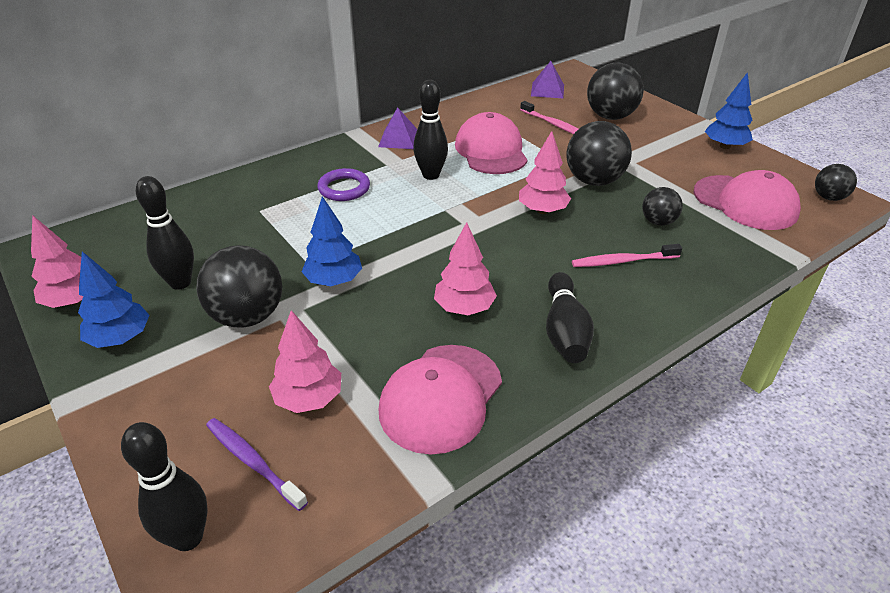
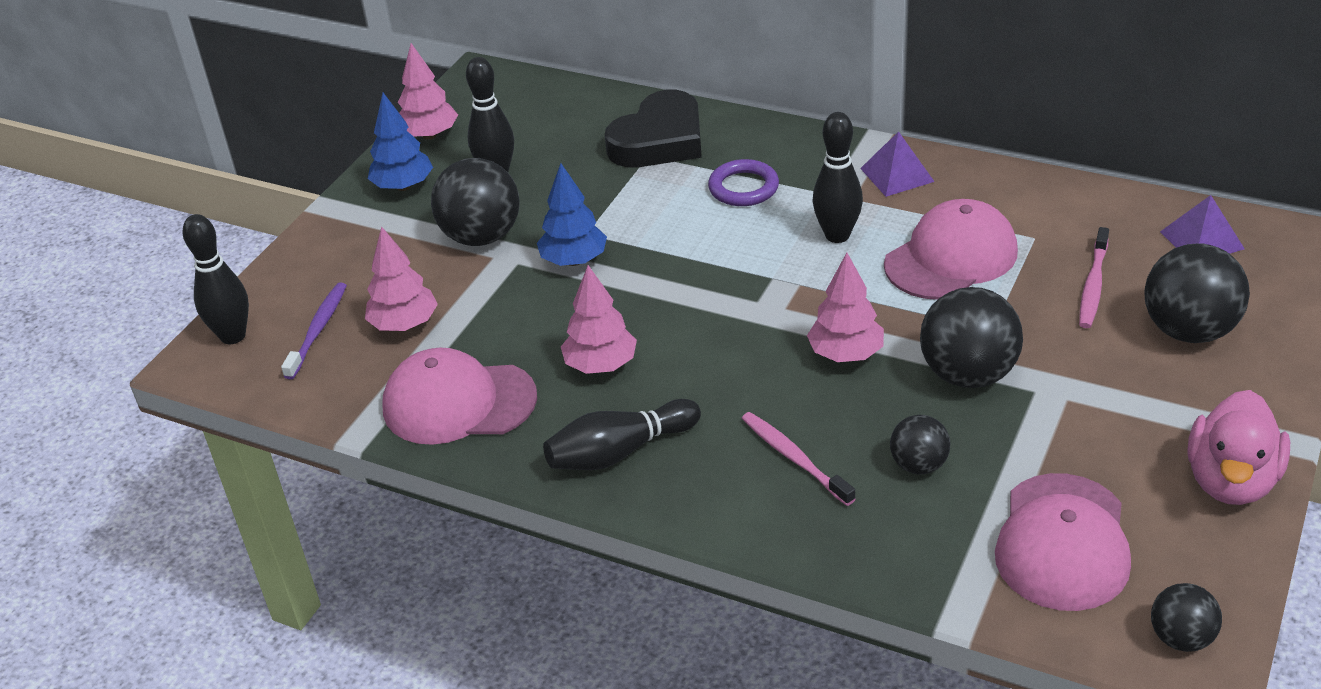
camera: 65 degrees right, 0 degrees up
blue tree [705,72,753,149] -> pink duck [1188,390,1290,505]
none -> black heart [605,90,702,167]

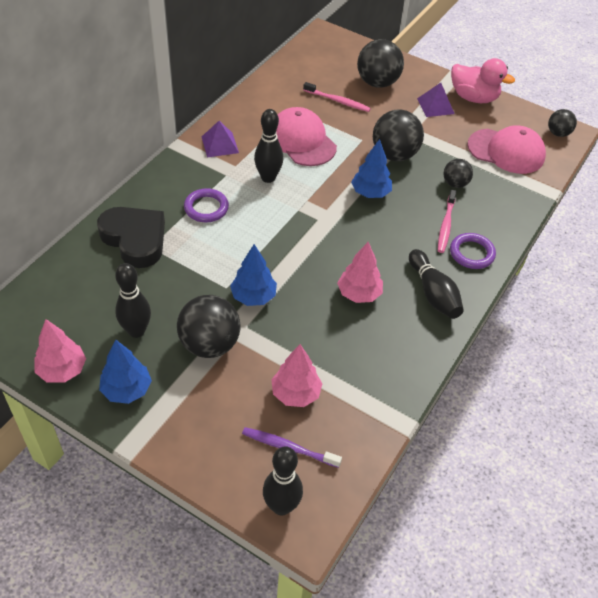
camera: 90 degrees left, 10 degrees up
pink cap [382,348,537,445] -> none
pink toothbrush [741,412,855,506] -> pink toothbrush turned 45 degrees counterclockwise [438,190,456,253]
pink tree [807,253,884,362] -> blue tree [351,139,392,198]
purple pyramid [1160,195,1245,254] -> purple pyramid moved to [417,83,455,117]
none -> purple ring [450,233,496,269]

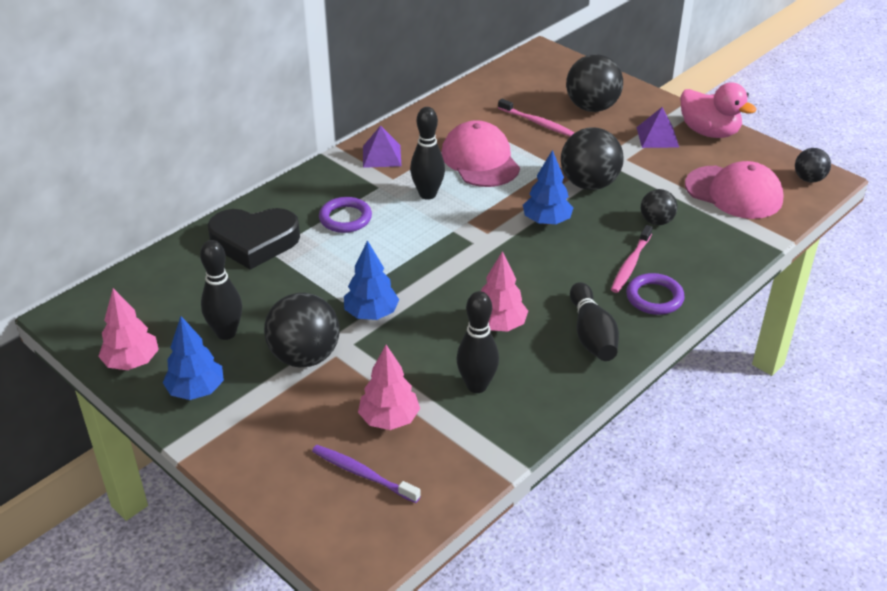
camera: 15 degrees right, 10 degrees down
black heart [97,207,165,268] -> black heart turned 120 degrees clockwise [208,208,300,270]
black bowling pin [263,446,303,516] -> black bowling pin moved to [456,291,499,393]

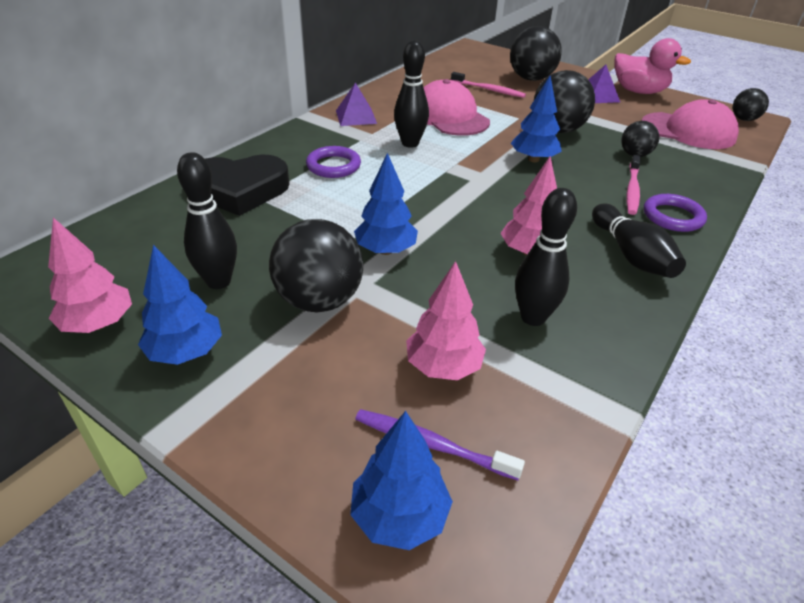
camera: 10 degrees left, 0 degrees up
none -> blue tree [350,411,453,550]

